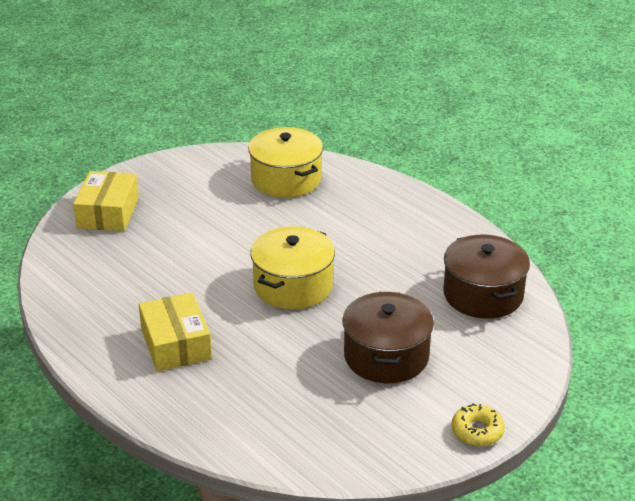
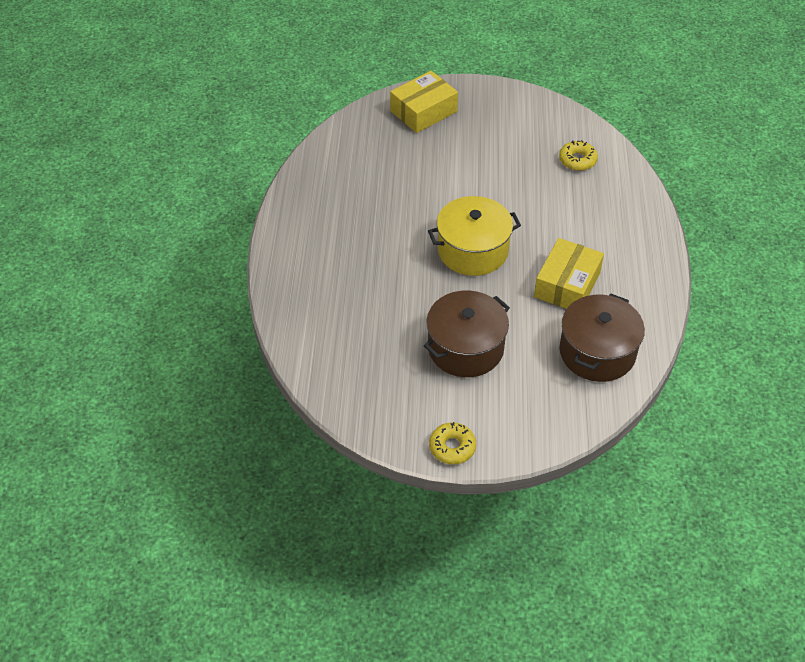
camera: 45 degrees right, 15 degrees up
yellow box [139,292,212,372] -> yellow box moved to [534,238,604,309]
yellow pot [248,127,323,198] -> yellow donut [559,140,598,171]

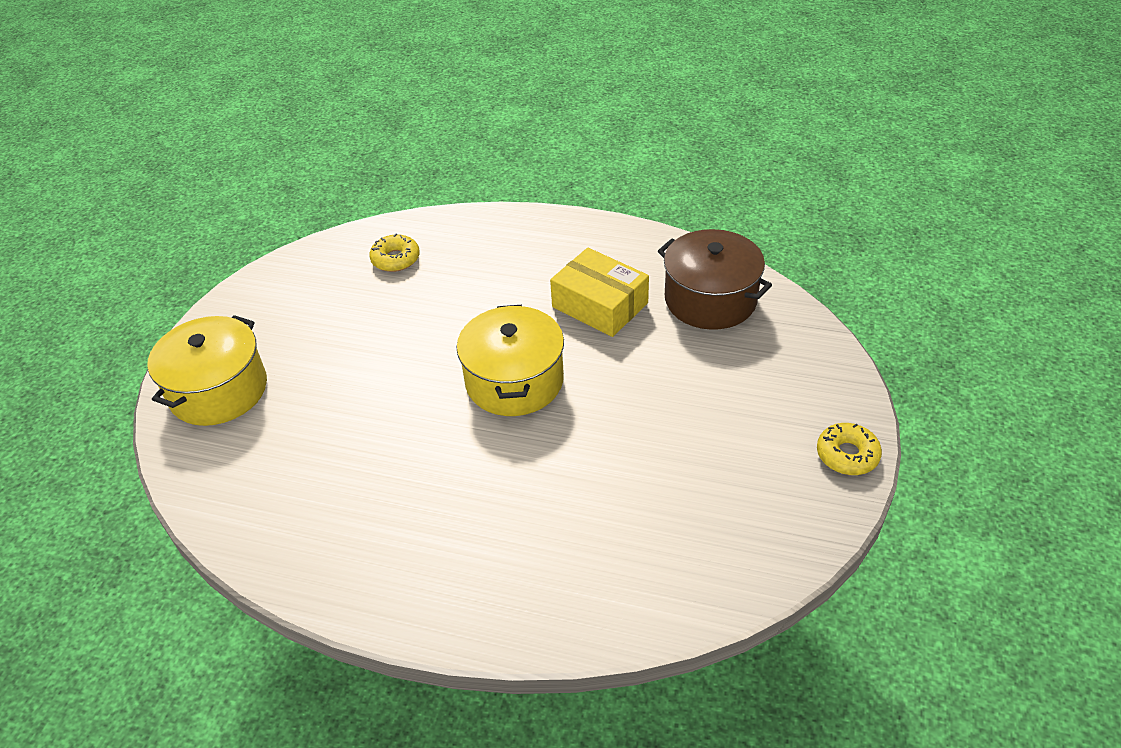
camera: 75 degrees left, 5 degrees down
yellow box [390,71,458,133] -> yellow pot [147,315,267,426]
brown pot [424,290,510,377] -> none

